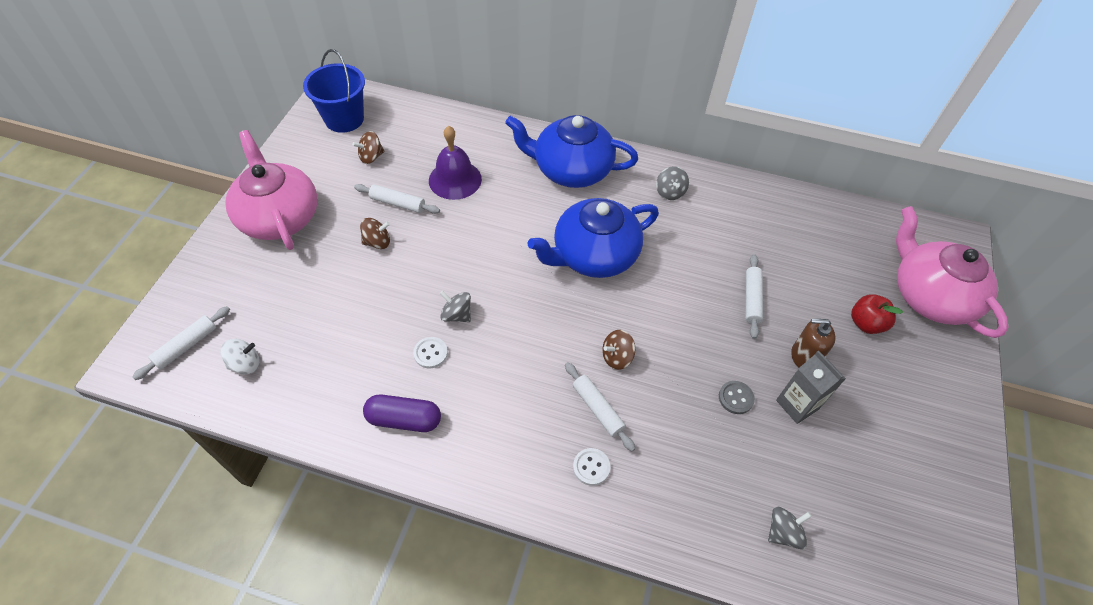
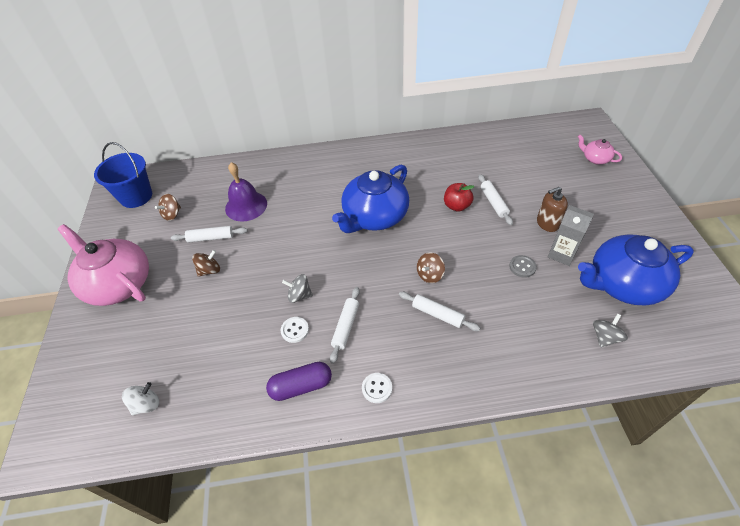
camera: 20 degrees left, 5 degrees down
white rolling pin [132,306,230,380] -> white rolling pin moved to [330,287,360,364]
blue teapot [505,115,638,188] -> blue teapot moved to [578,234,694,306]
white button [573,448,610,486] -> white button moved to [362,373,392,403]
grey spinning top [656,166,689,200] -> none
red apple [851,294,903,334] -> red apple moved to [444,183,474,212]
pink teapot [896,206,1008,338] -> pink teapot [578,135,622,164], size x0.46

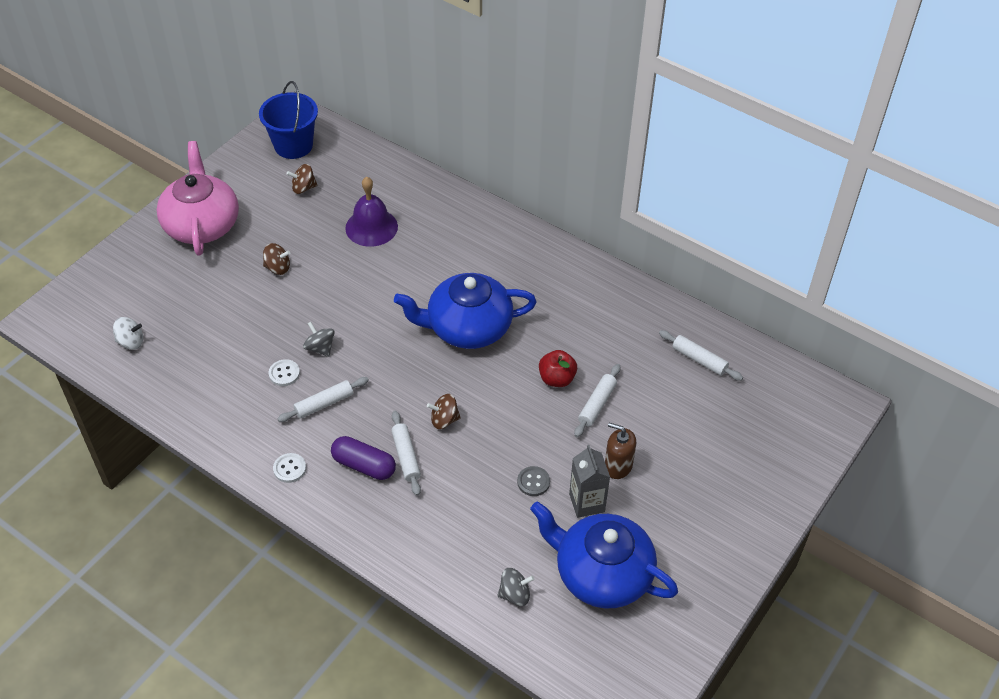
camera: 40 degrees right, 0 degrees up
white rolling pin [171,226,247,243] -> white rolling pin moved to [659,330,743,381]
purple capsule [266,362,332,401] -> purple capsule moved to [331,436,396,480]
pink teapot [578,135,622,164] -> none

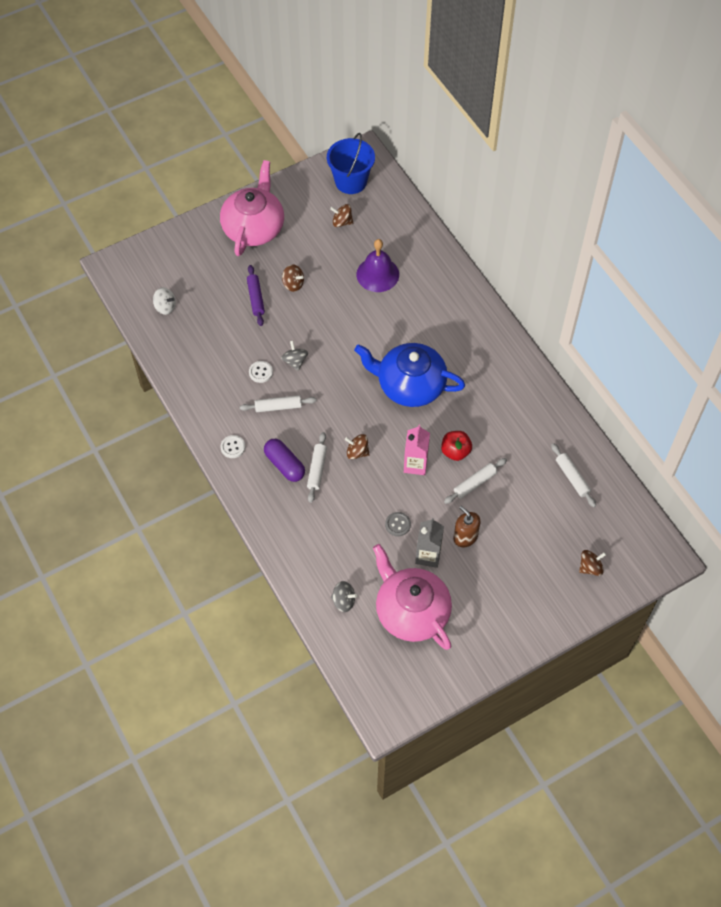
camera: 25 degrees right, 10 degrees up
blue teapot [530,502,678,609] -> pink teapot [373,544,452,650]
none -> purple rolling pin [247,265,265,326]
none -> pink carton [404,425,430,475]
none -> brown spinning top [579,550,606,576]

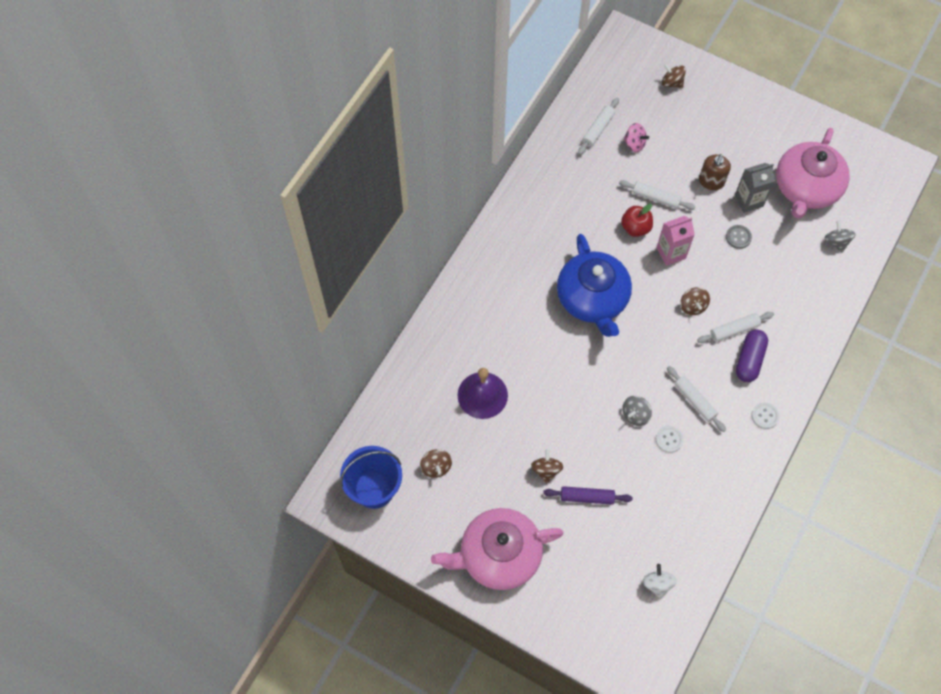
camera: 120 degrees left, 5 degrees up
purple rolling pin [247,265,265,326] -> purple rolling pin turned 45 degrees clockwise [543,486,633,505]
none -> pink spinning top [624,123,649,152]

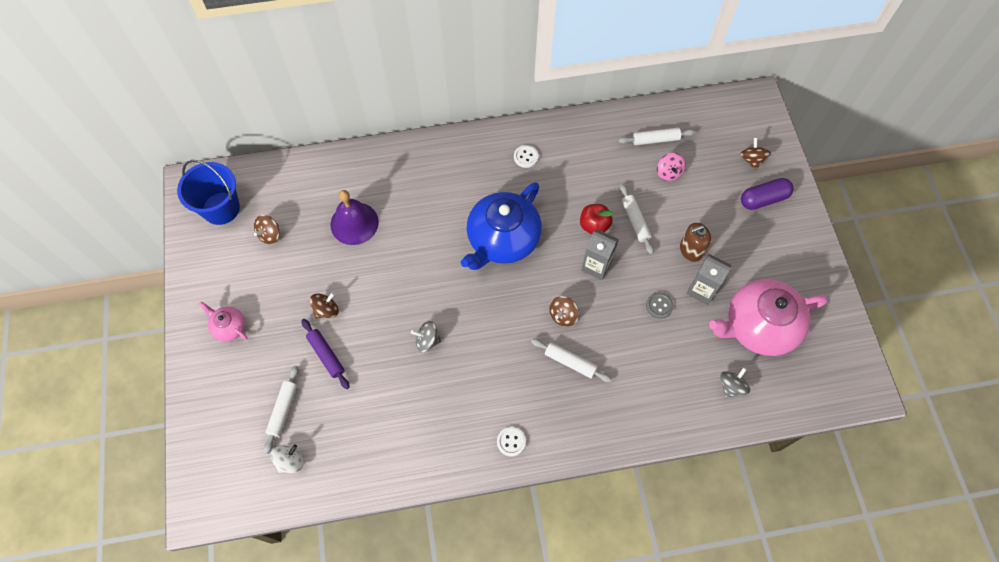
camera: 50 degrees right, 0 degrees up
pink teapot [431,508,563,590] -> pink teapot [199,302,247,342], size x0.46
pink carton [656,216,695,266] -> grey carton [581,229,619,280]
white button [656,426,684,453] -> white button moved to [514,145,539,168]
white rolling pin [667,366,726,432] -> white rolling pin moved to [264,366,299,454]
purple capsule [736,329,768,382] -> purple capsule moved to [741,178,794,210]

